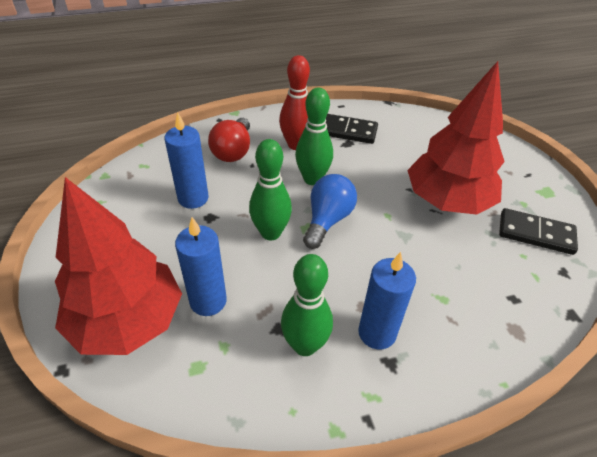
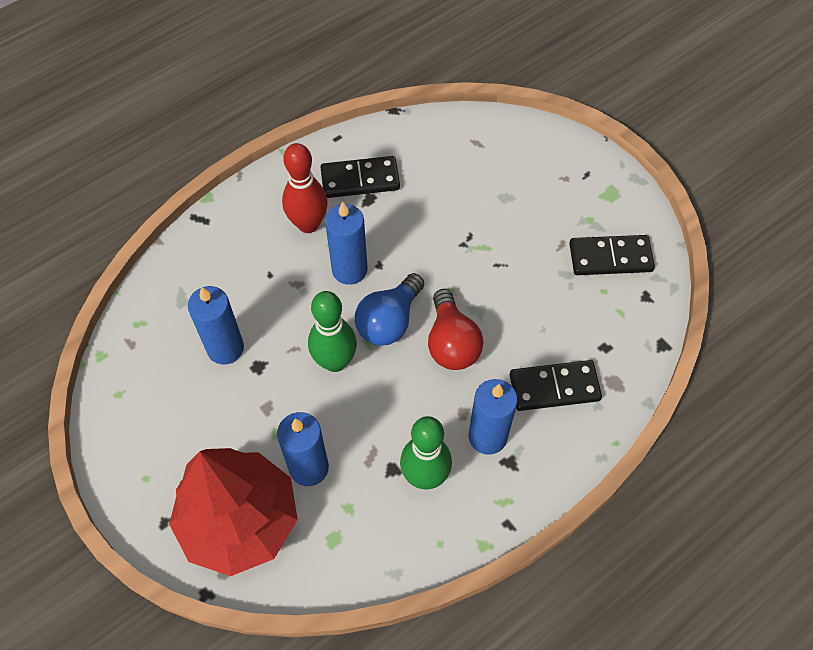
camera: 20 degrees left, 15 degrees up
red light bulb [208,118,250,162] -> red light bulb moved to [428,289,483,370]
green bowling pin [295,88,333,185] -> blue candle [325,201,368,285]
blue light bulb [303,174,357,249] -> blue light bulb turned 150 degrees counterclockwise [355,273,424,346]
red tree [407,61,505,215] -> none
none -> black domino [510,360,602,411]

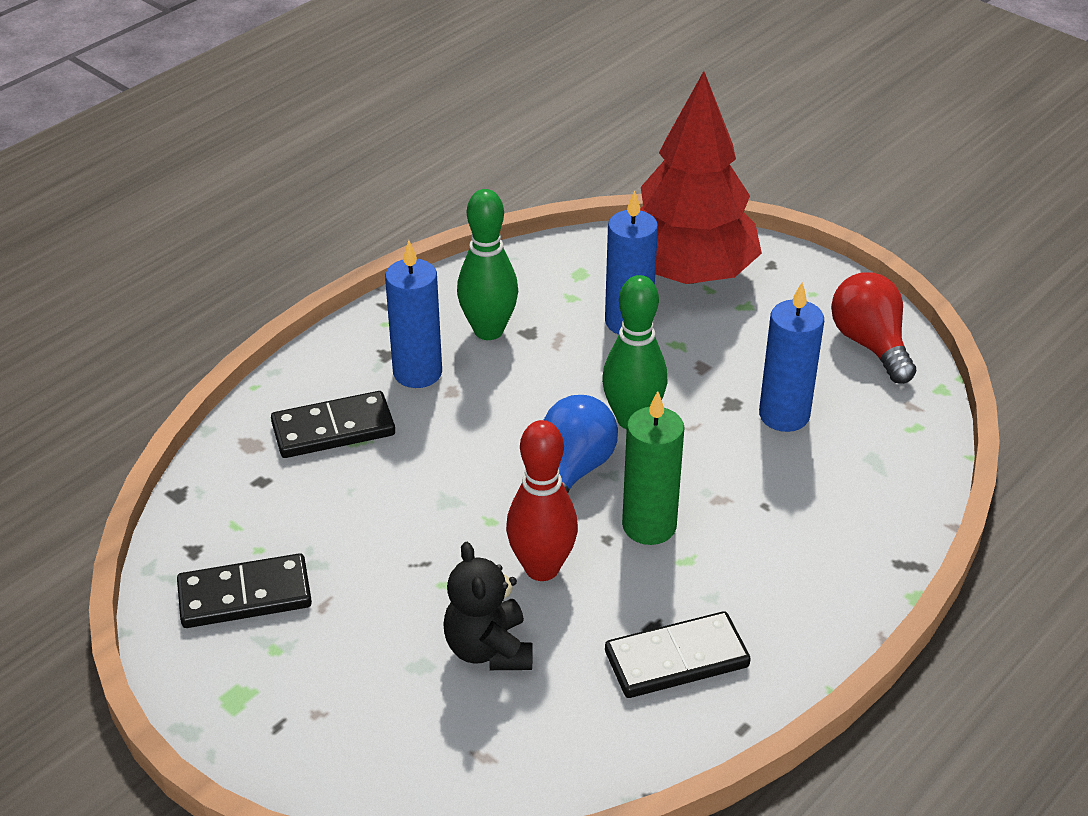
camera: 170 degrees right, 20 degrees down
red bowling pin [282,143,327,233] -> red bowling pin moved to [506,420,578,581]
blue candle [325,201,368,285] -> green candle [622,391,685,545]
red light bulb [428,289,483,370] -> red light bulb moved to [831,272,916,384]
none -> black teddy bear [443,542,533,670]

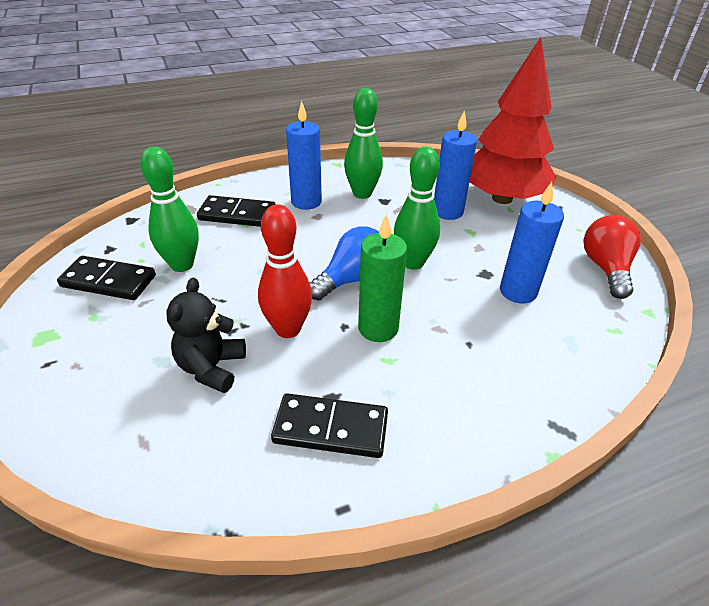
camera: 25 degrees right, 0 degrees up
none -> green bowling pin [140,147,199,272]

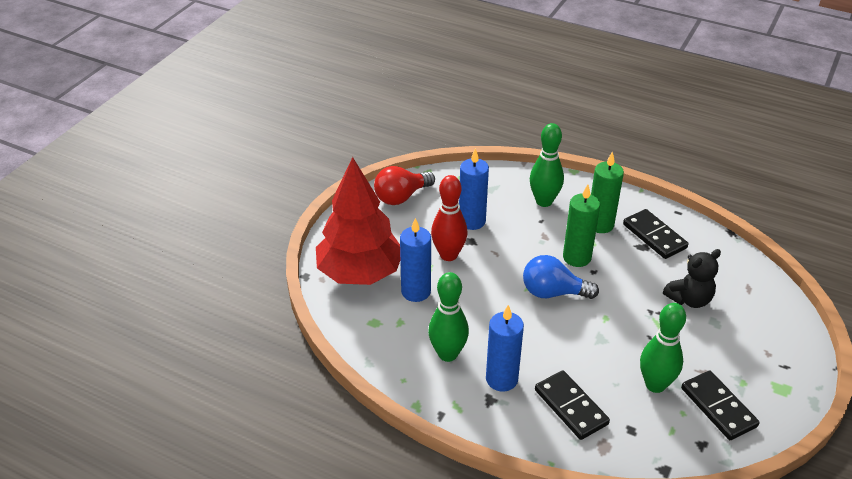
camera: 130 degrees left, 0 degrees up
red bowling pin [258,204,312,338] -> red bowling pin moved to [431,175,468,261]
green bowling pin [394,147,440,270] -> green bowling pin moved to [530,123,564,207]
none -> green candle [591,151,624,233]

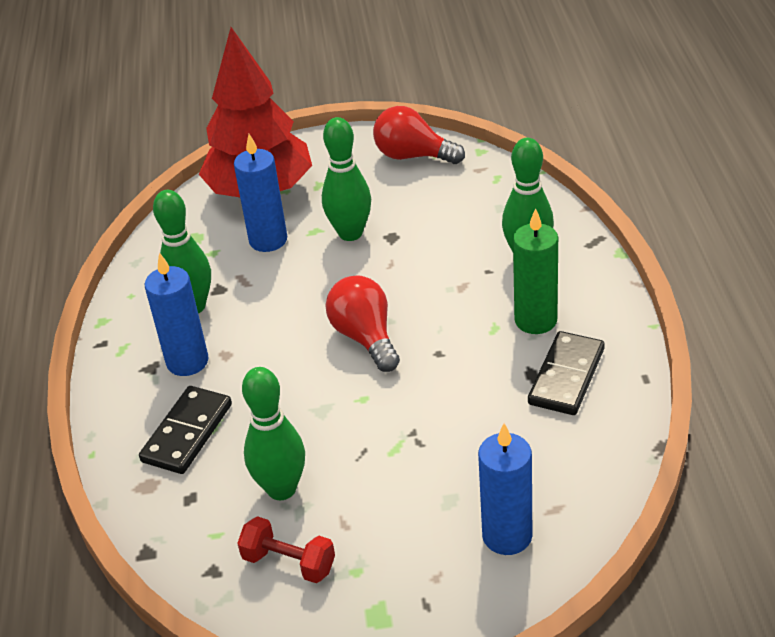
camera: 60 degrees right, 0 degrees up
red bowling pin [431,175,468,261] -> green bowling pin [322,117,371,241]
blue candle [459,148,489,230] -> blue candle moved to [478,423,532,555]
blue light bulb [523,255,599,299] -> red light bulb [326,276,400,372]
green candle [563,184,600,267] -> none
black teddy bear [663,249,721,308] -> none
black domino [681,371,759,440] -> red dumbbell [237,516,335,583]

